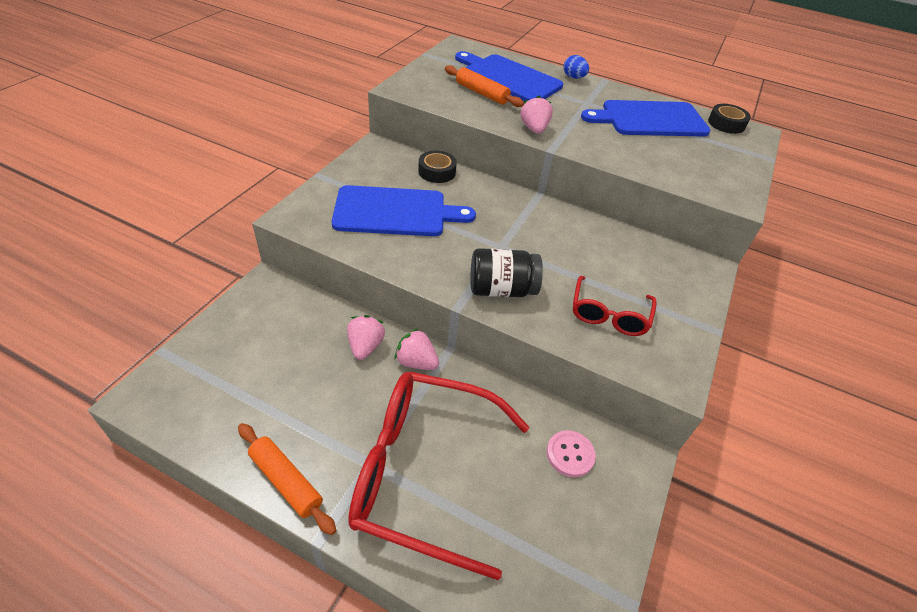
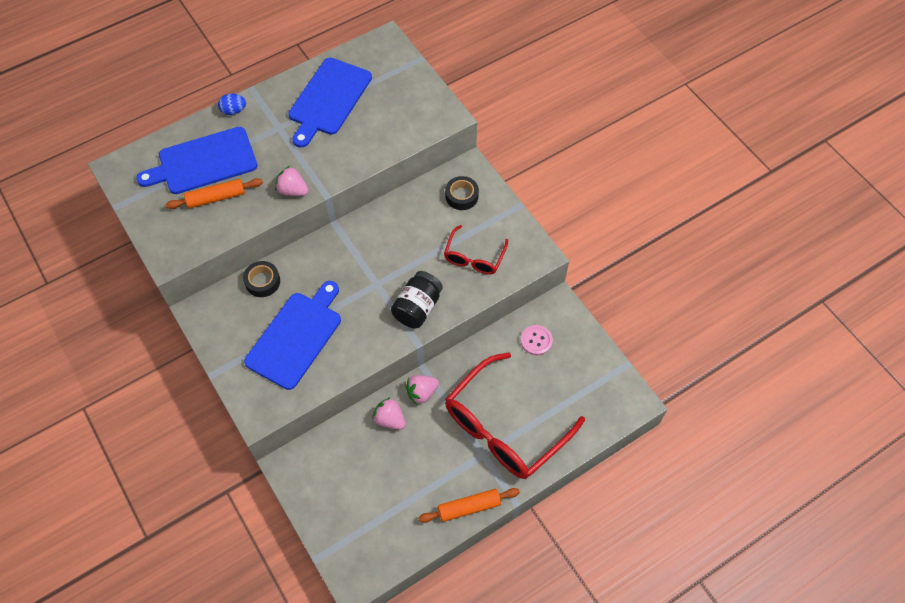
camera: 55 degrees left, 15 degrees up
red glasses [573,276,657,336] -> red glasses turned 60 degrees clockwise [444,225,508,275]
black tape [708,104,751,134] -> black tape moved to [445,176,479,210]

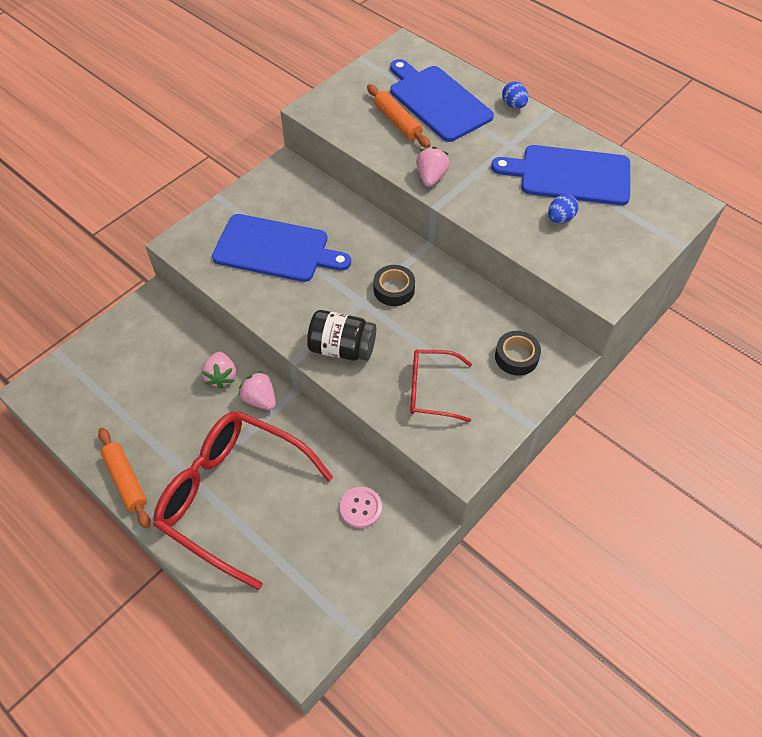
camera: 75 degrees right, 5 degrees down
black tape [243,261,280,297] -> black tape moved to [373,265,415,306]
pink strawberry [372,397,406,430] -> pink strawberry turned 150 degrees clockwise [201,351,236,389]
none -> blue egg [548,194,579,223]

